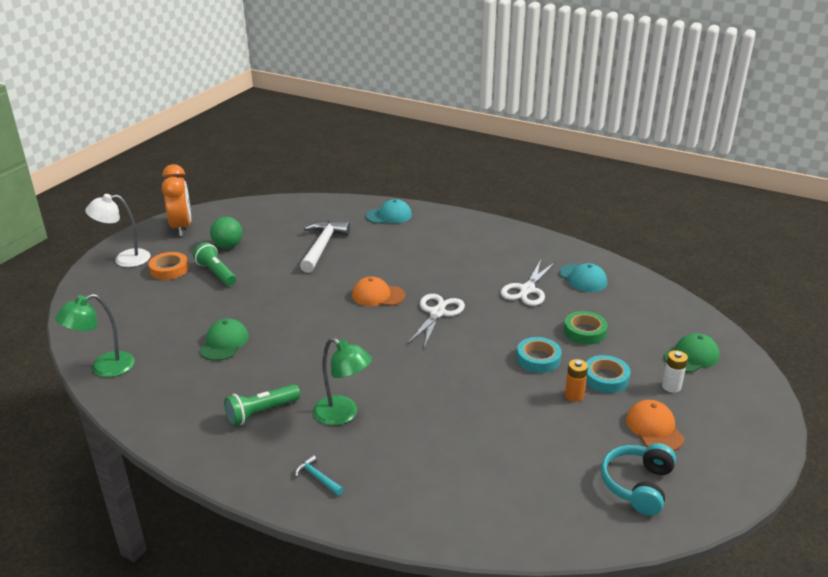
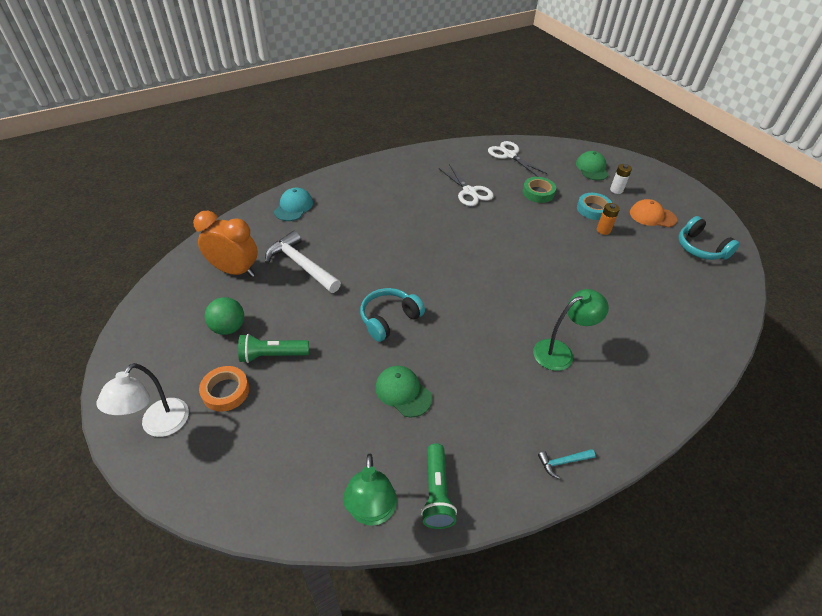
camera: 60 degrees left, 15 degrees up
orange clock [162,164,191,236] -> orange clock moved to [193,211,258,277]
green flashlight [224,384,300,426] -> green flashlight moved to [421,443,457,529]
turquoise hammer [294,454,343,496] -> turquoise hammer moved to [538,449,595,479]
orange cap [352,277,405,306] -> none
white scissors [407,294,465,348] -> white scissors moved to [488,141,547,177]
turquoise tape [517,337,562,373] -> none
turquoise cap [559,263,607,292] -> none
none -> turquoise headphones [360,288,425,342]

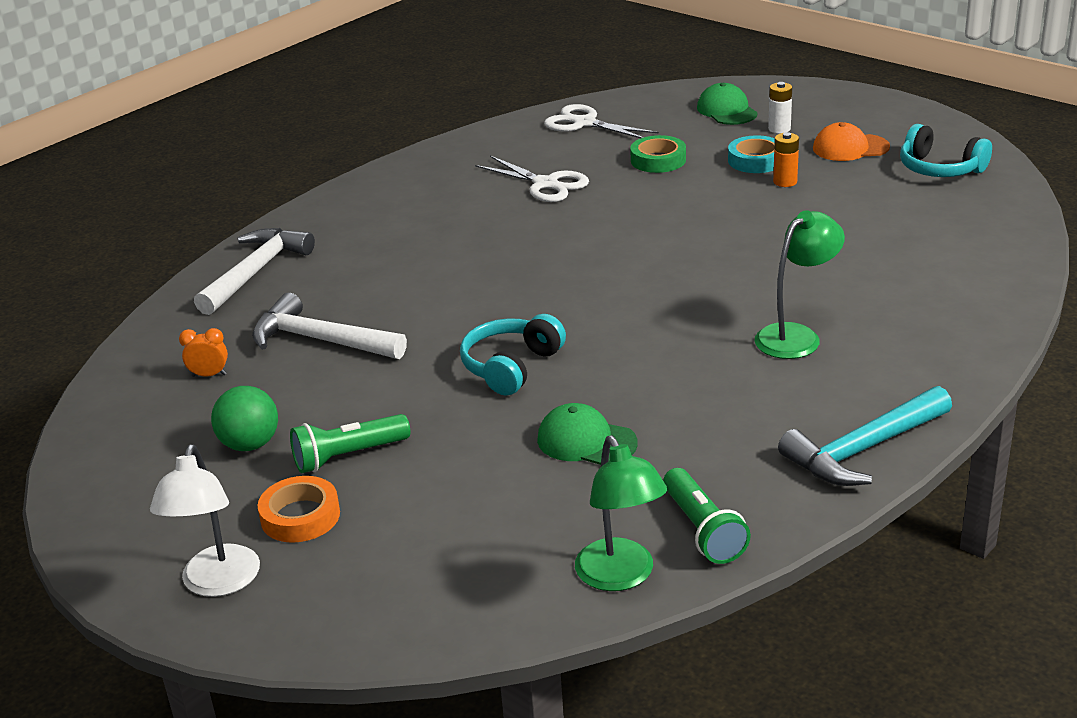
camera: 15 degrees left, 15 degrees down
orange clock [193,211,258,277] -> orange clock [179,328,228,377], size x0.44
turquoise cap [274,188,313,221] -> white hammer [194,228,315,315]
turquoise hammer [538,449,595,479] -> turquoise hammer [778,386,952,486], size x2.17

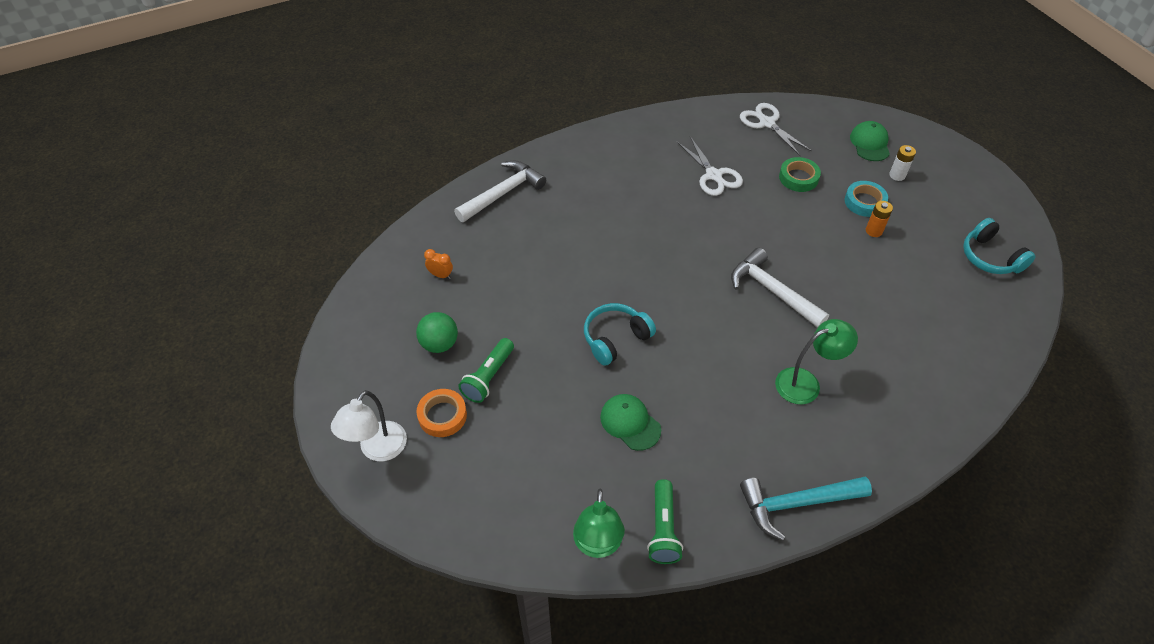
camera: 20 degrees right, 20 degrees up
white hammer [252,293,407,359] -> white hammer moved to [731,248,829,328]
green flashlight [290,414,410,473] -> green flashlight turned 60 degrees counterclockwise [458,338,514,403]
orange cap [813,122,890,161] -> none

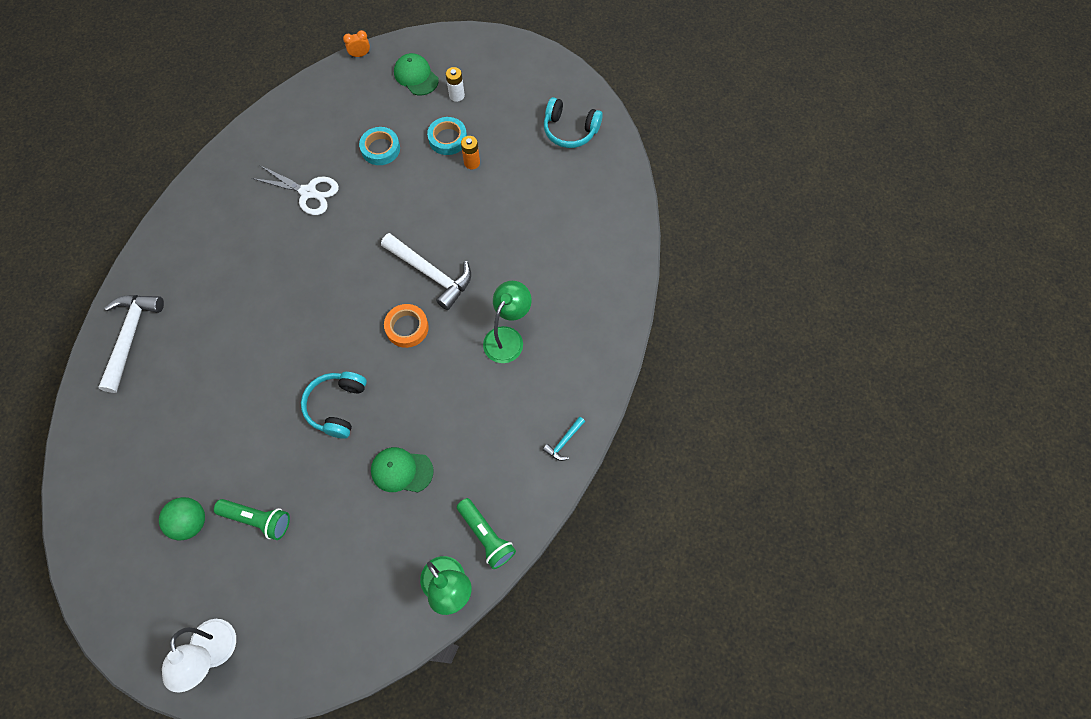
camera: 40 degrees left, 15 degrees up
orange tape [416,389,467,437] -> orange tape moved to [384,304,429,348]
orange clock [424,249,453,279] -> orange clock moved to [343,30,370,58]
green flashlight [458,338,514,403] -> green flashlight turned 60 degrees counterclockwise [214,499,290,540]
white hammer [731,248,829,328] -> white hammer turned 150 degrees counterclockwise [381,233,471,310]
white scissors [740,103,812,156] -> none
turquoise hammer [740,476,872,541] -> turquoise hammer [543,417,585,461], size x0.46
green tape [779,157,821,192] -> turquoise tape [359,127,400,165]

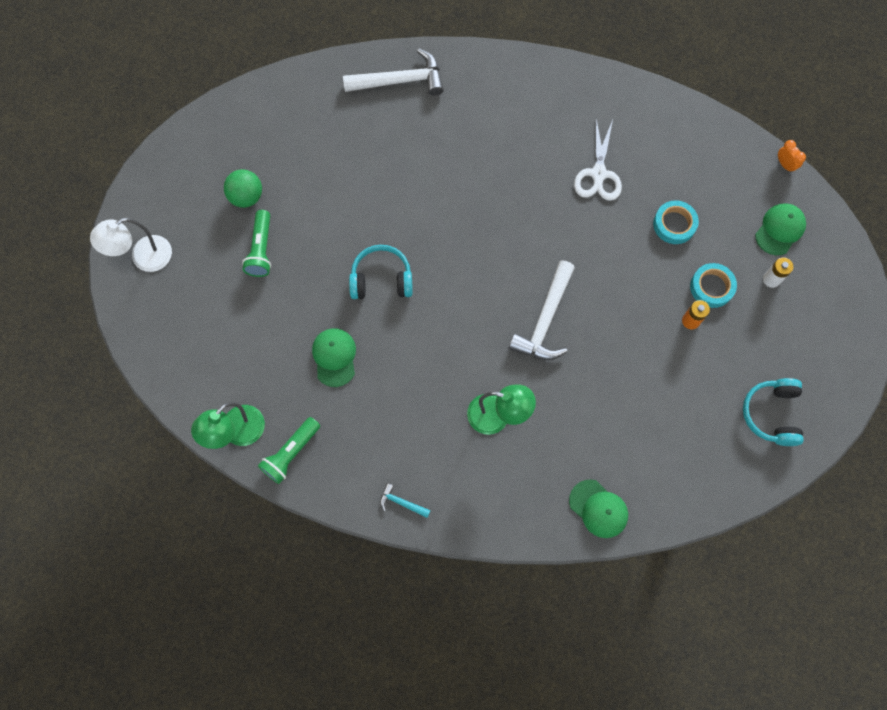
camera: 75 degrees right, 5 degrees up
orange tape [384,304,429,348] -> none
none -> green cap [569,479,628,538]

